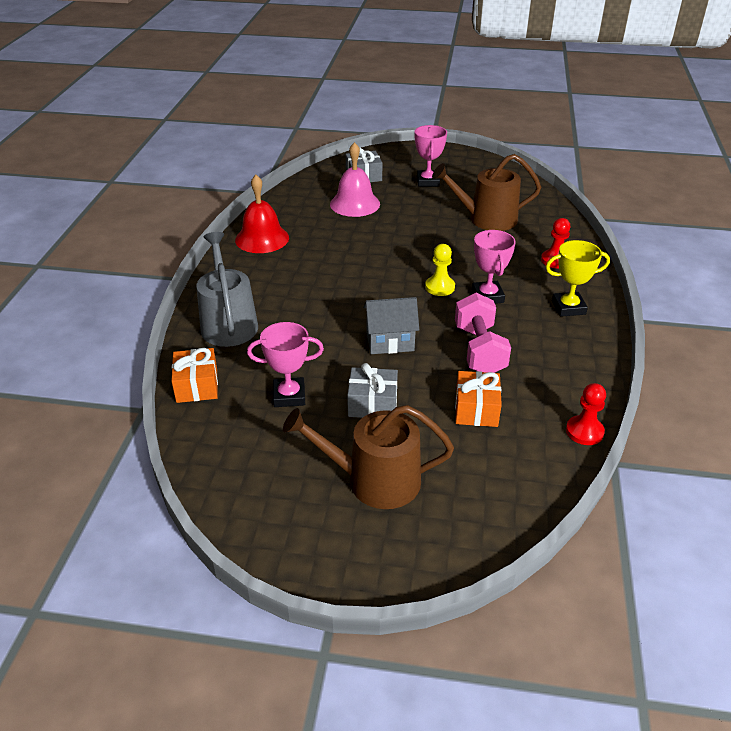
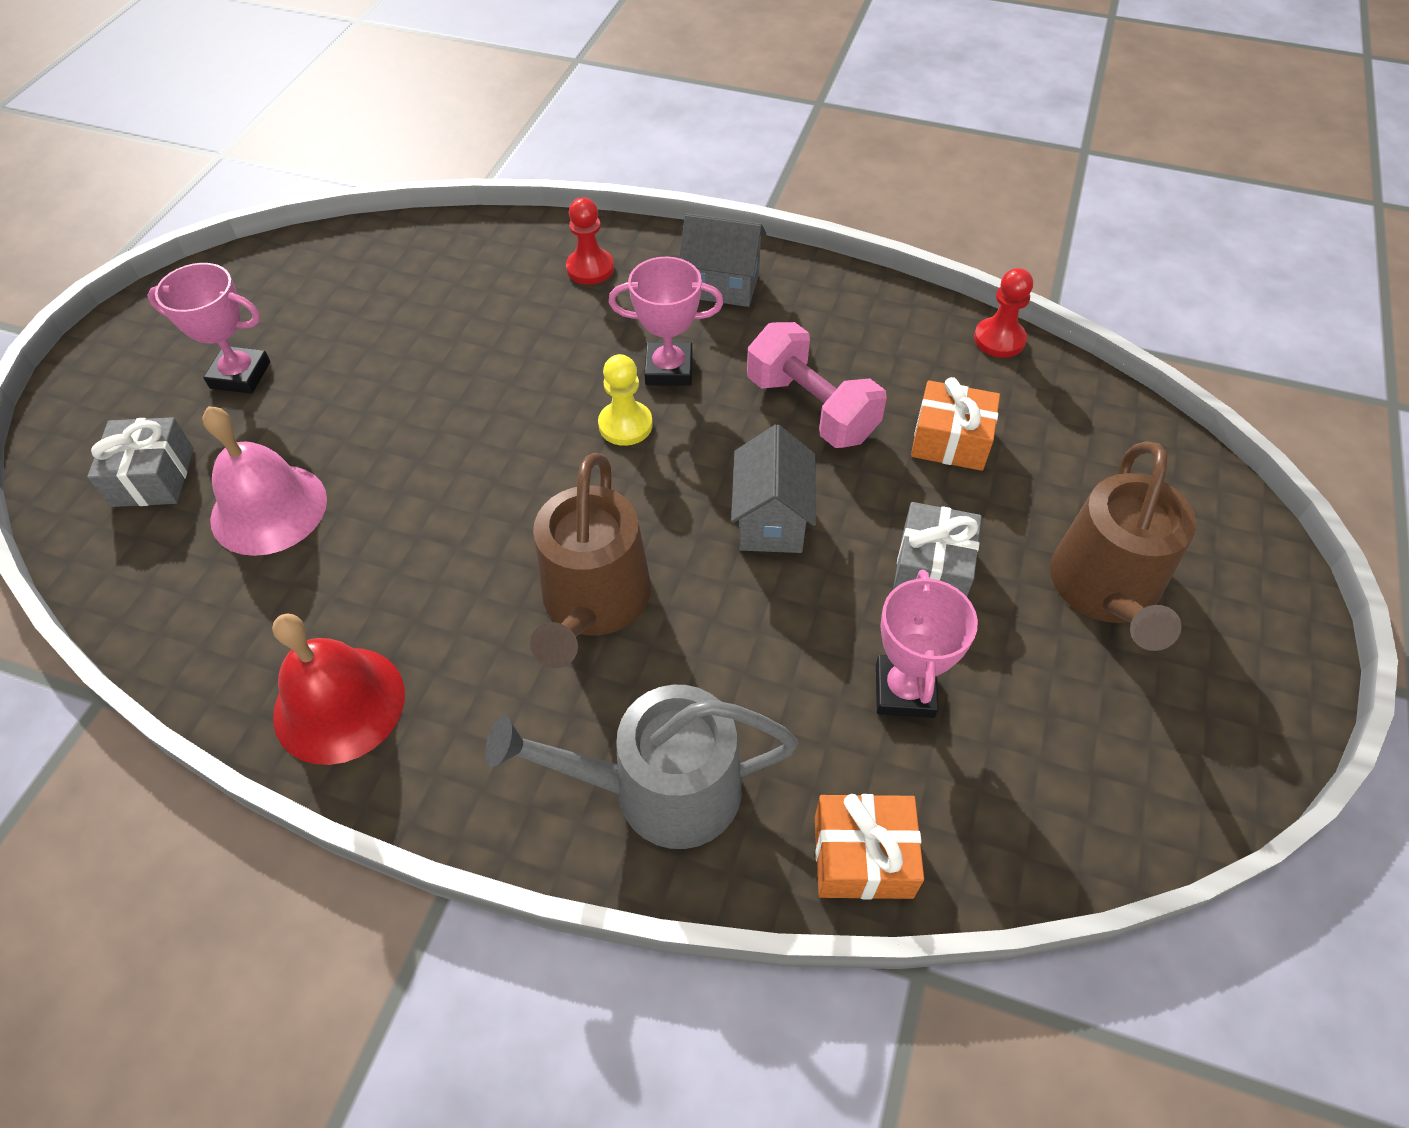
camera: 80 degrees left, 15 degrees up
brown watering can [432,154,541,231] -> brown watering can moved to [530,453,651,668]
pink dumbbell [455,293,511,373] -> pink dumbbell turned 45 degrees clockwise [747,322,887,448]
yellow trophy [546,240,610,317] -> grey house [679,213,766,307]

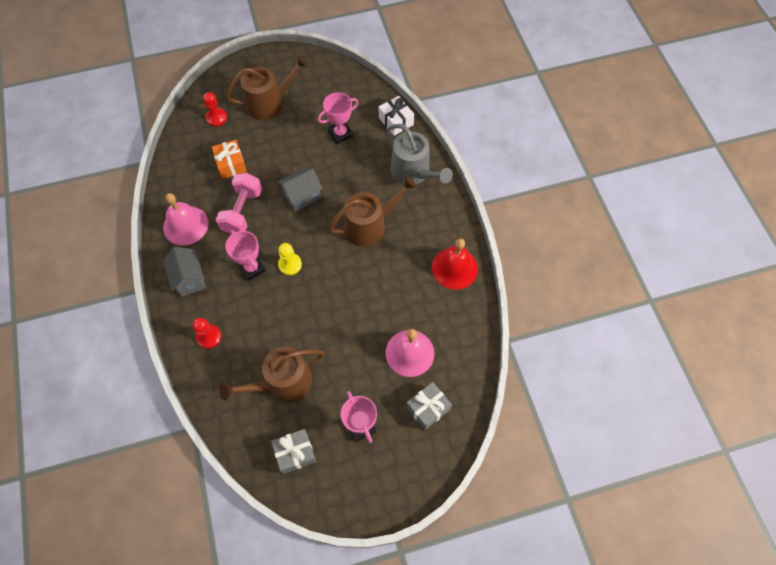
camera: 125 degrees left, 10 degrees up
orange gift [815,794,924,899] -> white gift [379,96,414,136]
grey gift [893,502,982,597] -> grey gift moved to [271,429,316,474]
red pawn [974,268,1033,358] -> red pawn moved to [203,92,227,127]
none -> pink bell [163,193,209,245]
none -> brown watering can [219,347,325,402]

